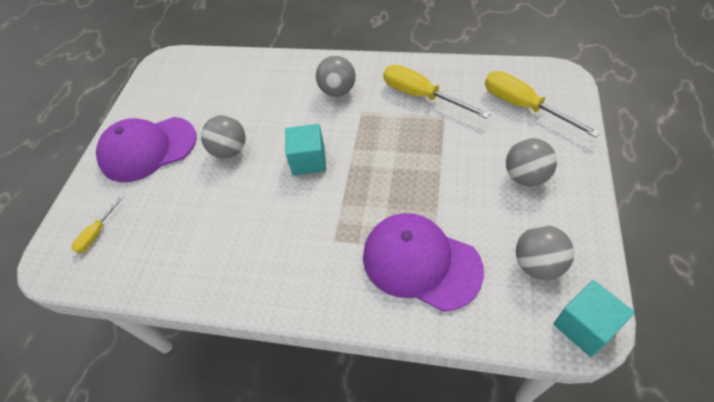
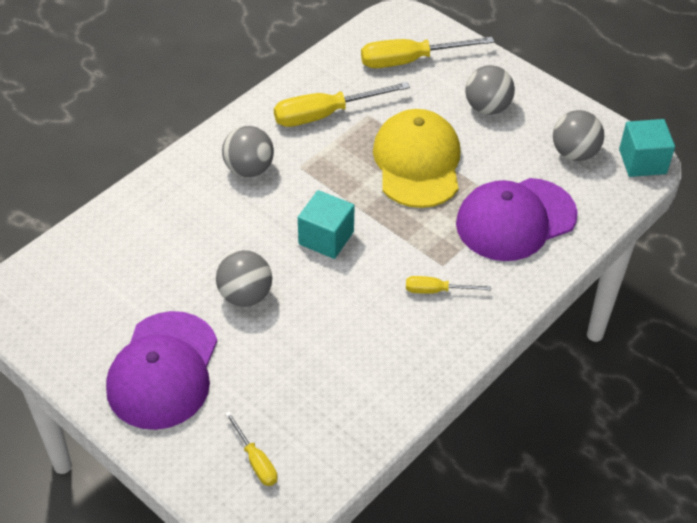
camera: 65 degrees left, 5 degrees down
none -> yellow cap [373,109,460,208]
none -> yellow screwdriver [406,276,491,294]

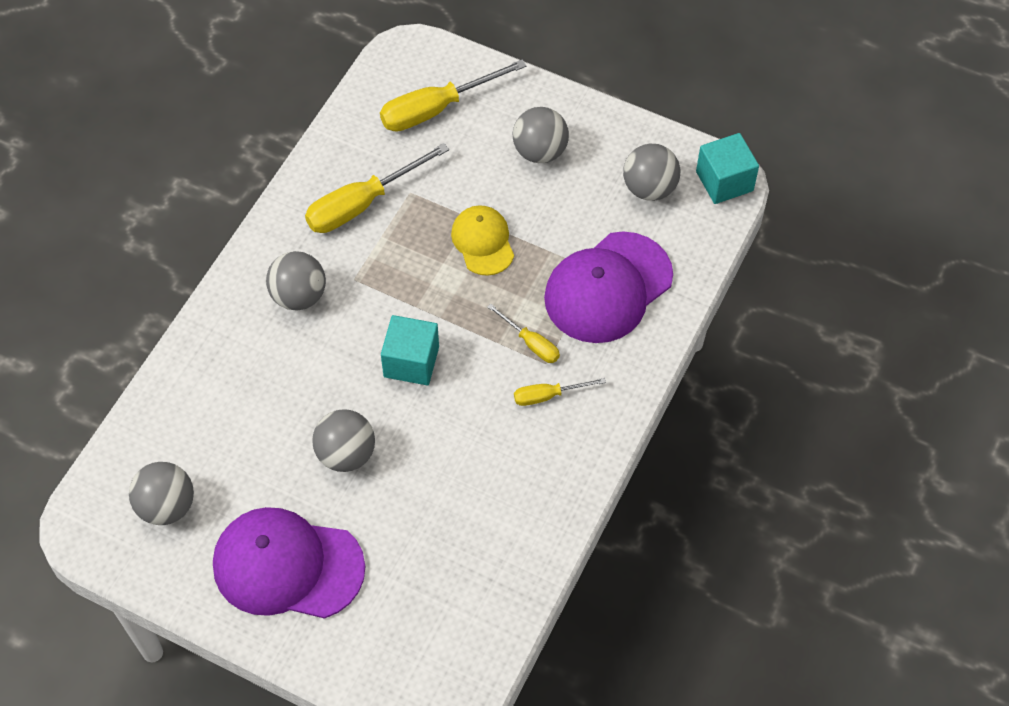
camera: 15 degrees left, 10 degrees up
purple cap [106,311,217,430] -> purple cap turned 105 degrees clockwise [213,507,365,619]
yellow screwdriver [225,411,278,486] -> yellow screwdriver moved to [487,304,560,363]
yellow cap [373,109,460,208] -> yellow cap [451,205,514,276], size x0.58
none -> grey ball [129,462,194,525]

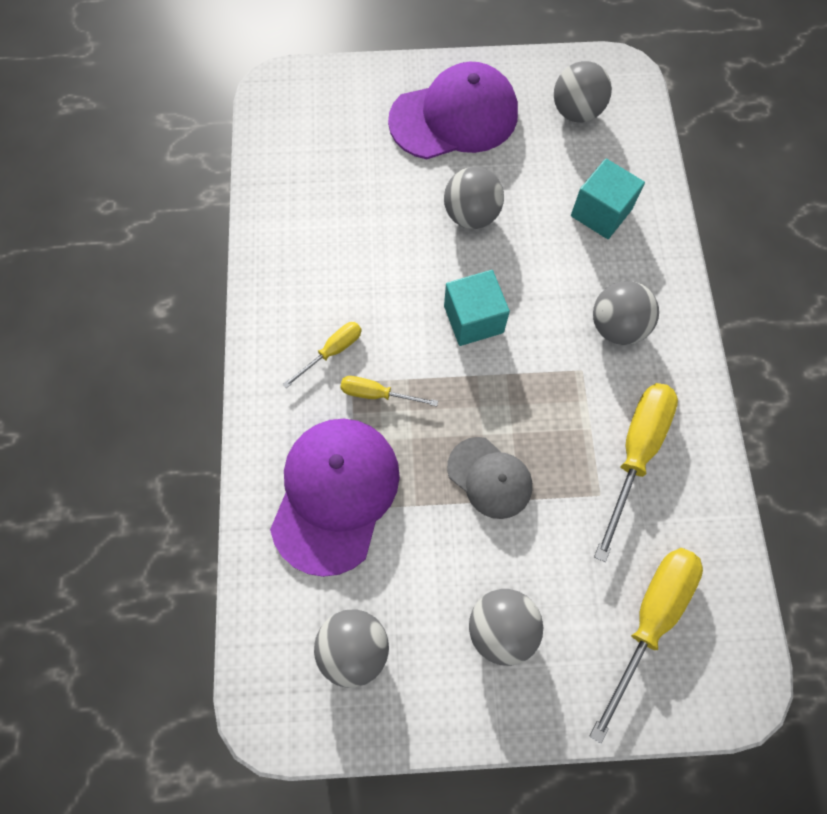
camera: 150 degrees right, 10 degrees up
yellow cap [451,205,514,276] -> grey cap [447,437,532,519]
turquoise cube [696,133,759,204] -> turquoise cube moved to [571,159,645,239]

